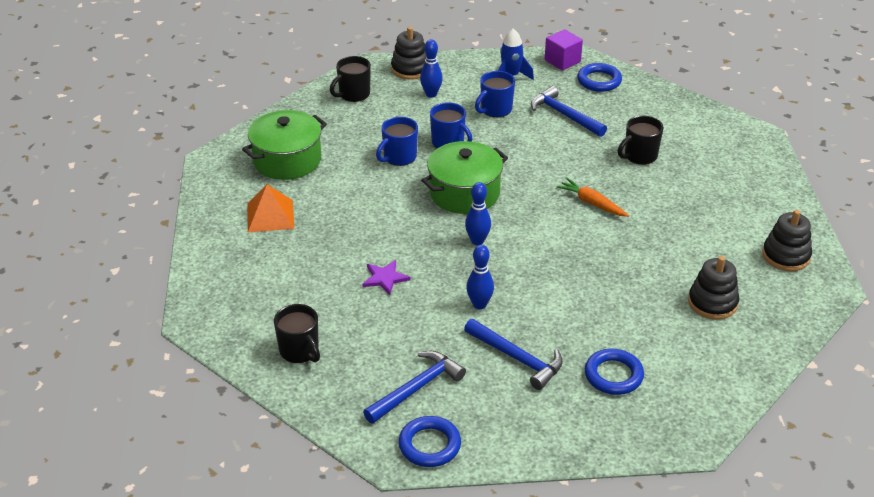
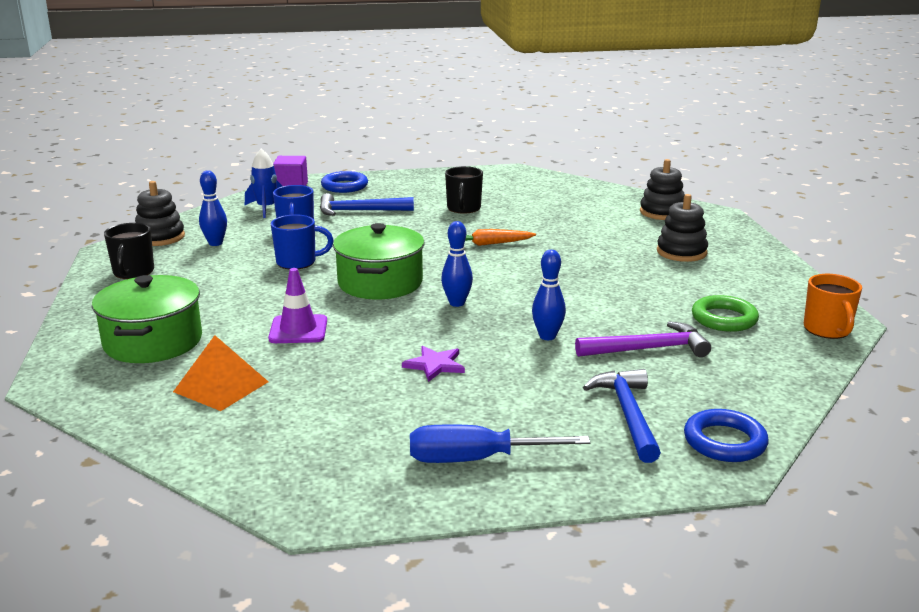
camera: 50 degrees left, 15 degrees down
black mug [274,304,320,363] -> blue screwdriver [410,424,590,463]
blue mug [376,117,418,166] -> none
blue hammer [464,319,563,390] -> purple hammer [575,321,711,357]
blue ring [585,349,644,395] -> green ring [692,295,759,332]
none -> purple traffic cone [268,268,327,343]
none -> orange mug [804,274,862,339]

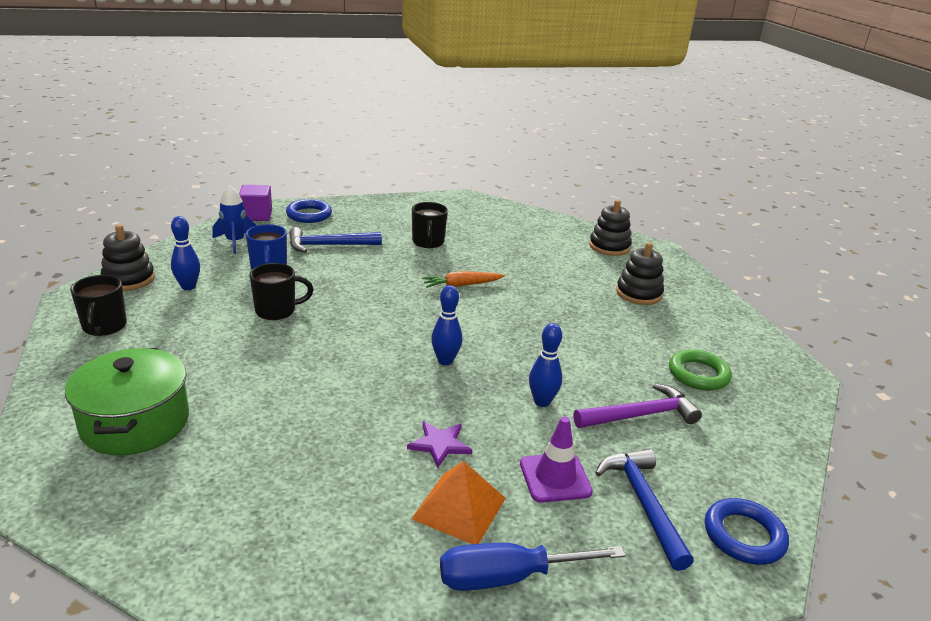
camera: 10 degrees left, 5 degrees up
orange pyramid [173,335,268,411] -> orange pyramid moved to [411,461,506,544]
purple traffic cone [268,268,327,343] -> purple traffic cone moved to [520,417,593,503]
blue mug [271,215,334,269] -> black mug [250,263,314,320]
green pot [333,223,424,299] -> none
orange mug [804,274,862,339] -> none

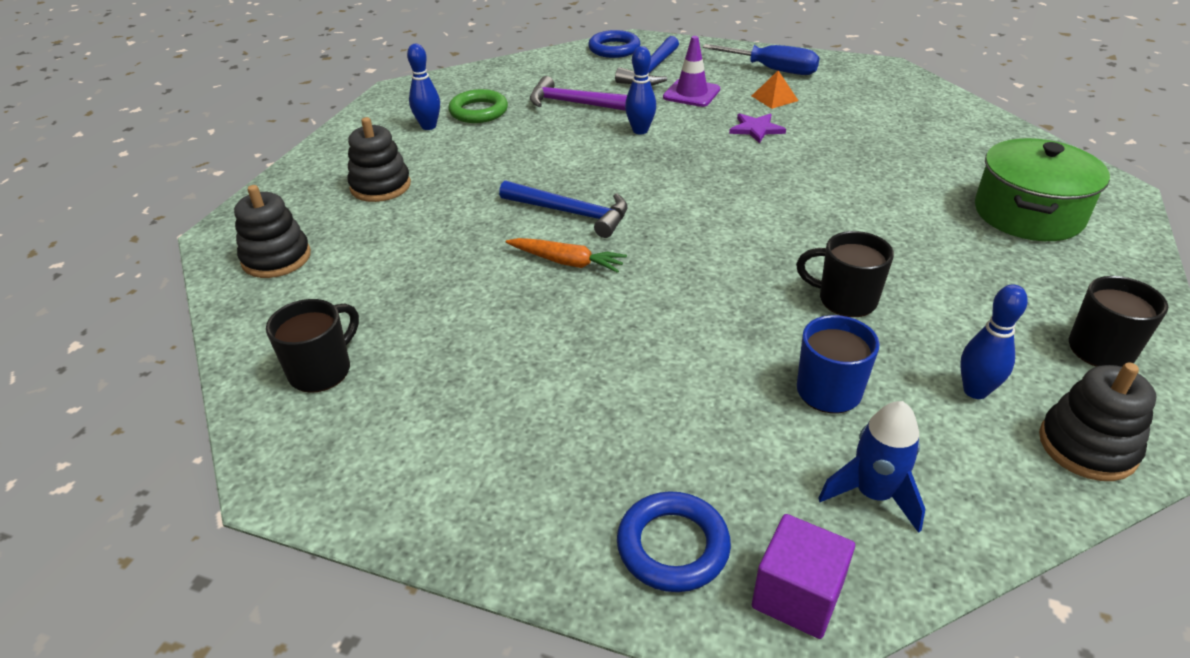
camera: 140 degrees left, 10 degrees up
blue hammer [289,227,382,253] -> blue hammer moved to [499,180,628,238]
orange pyramid [411,461,506,544] -> orange pyramid [752,70,798,109], size x0.64
black mug [412,202,448,248] -> black mug moved to [266,299,359,393]
blue bowling pin [431,285,462,365] -> blue bowling pin moved to [407,44,440,130]

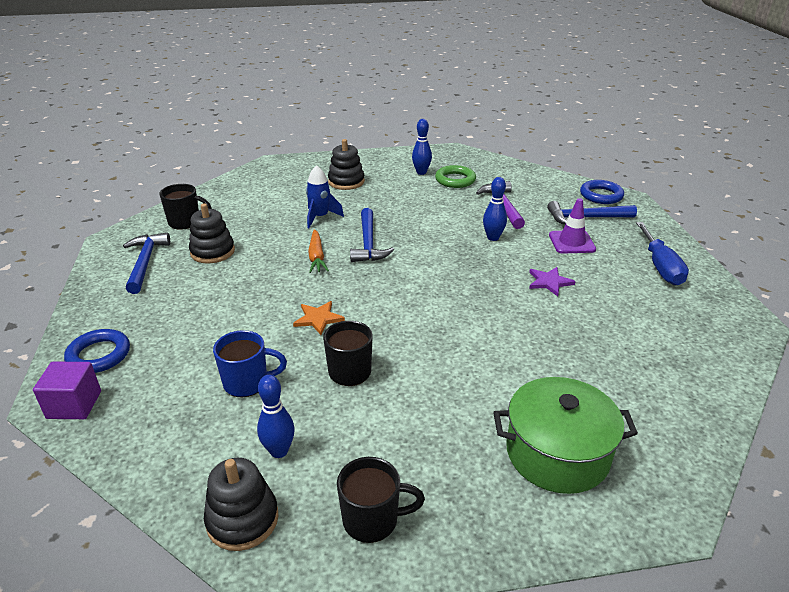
camera: 60 degrees right, 5 degrees down
black stacking toy [234,185,311,278] -> black stacking toy moved to [189,203,235,263]
orange pyramid [752,70,798,109] -> none
blue rocket [818,401,925,533] -> blue rocket moved to [306,165,344,228]
none -> blue hammer [123,233,170,294]
none -> orange star [293,301,345,335]

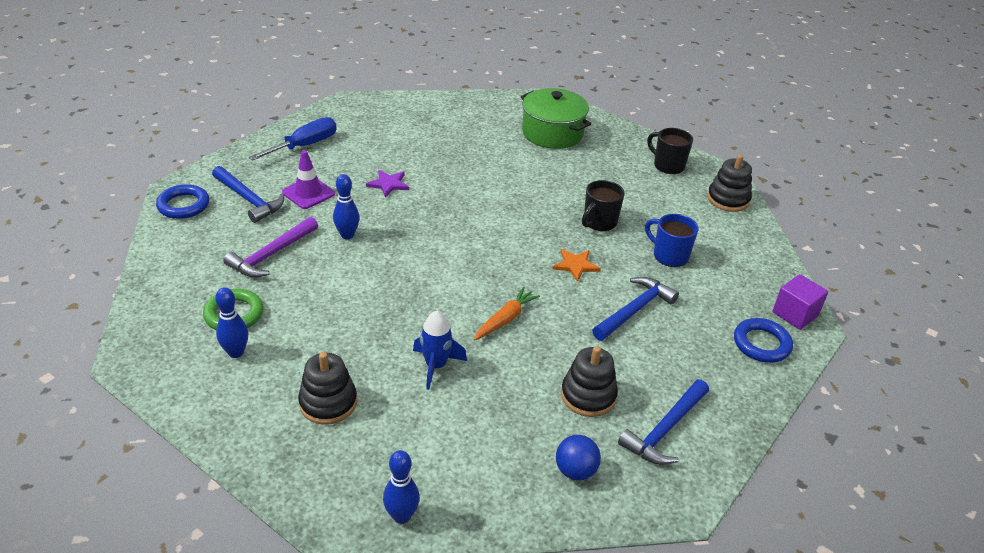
camera: 135 degrees left, 5 degrees up
black mug [159,184,212,230] -> blue ball [556,435,601,480]
blue bowling pin [257,375,295,458] -> blue bowling pin moved to [383,450,420,524]
blue hammer [350,208,394,262] -> blue hammer moved to [592,277,679,341]

